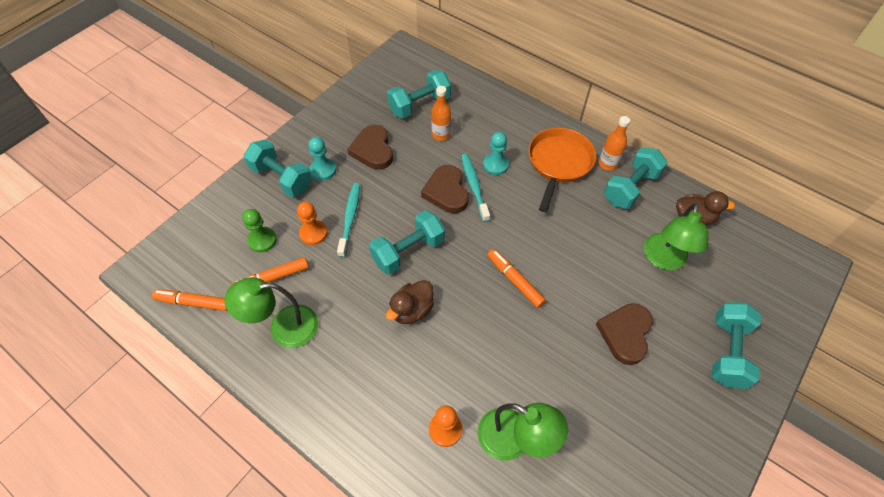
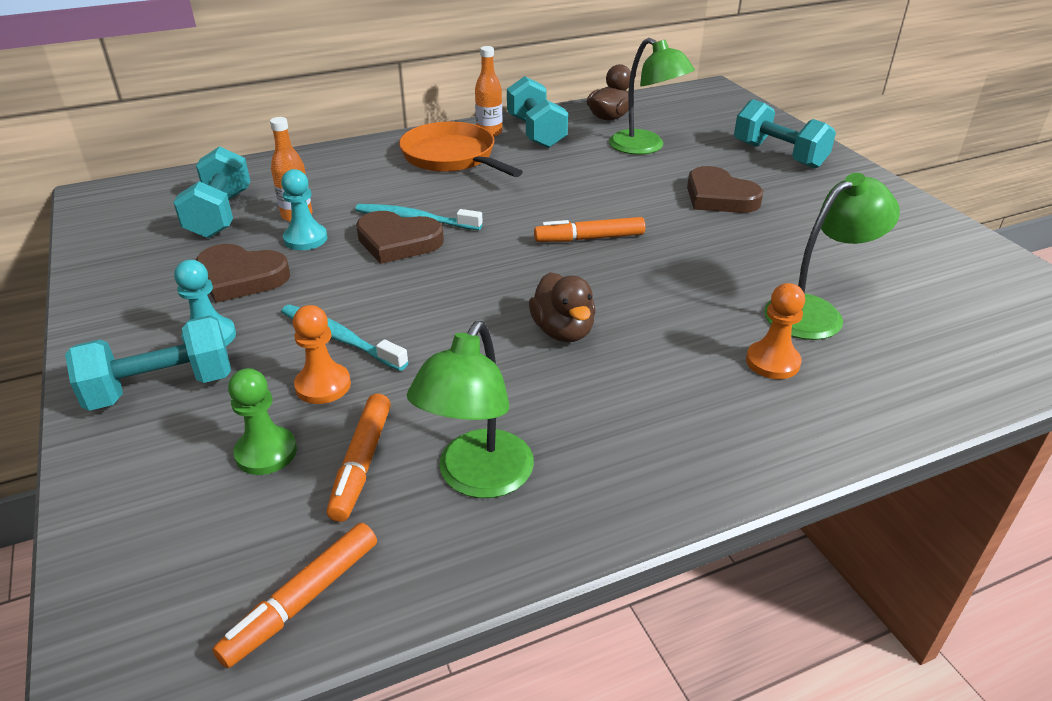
camera: 60 degrees left, 20 degrees down
turquoise dumbbell [369,210,445,275] -> none
turquoise pawn [483,132,509,175] -> turquoise pawn moved to [281,169,327,250]

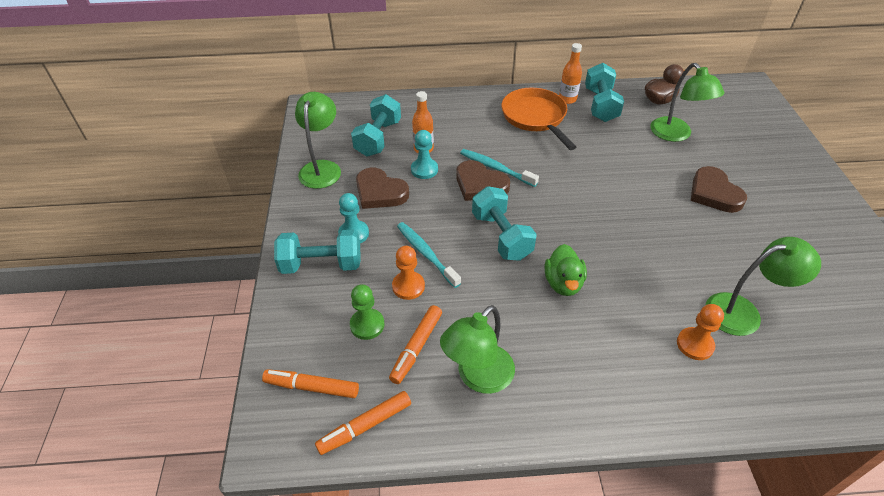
camera: 20 degrees right, 10 degrees up
brown duck [529,272,596,342] -> green duck [545,244,587,296]
orange marker [534,217,645,242] -> orange marker moved to [262,369,359,398]
turquoise dumbbell [734,99,836,168] -> turquoise dumbbell moved to [472,186,537,261]
none -> green lamp [295,92,341,189]

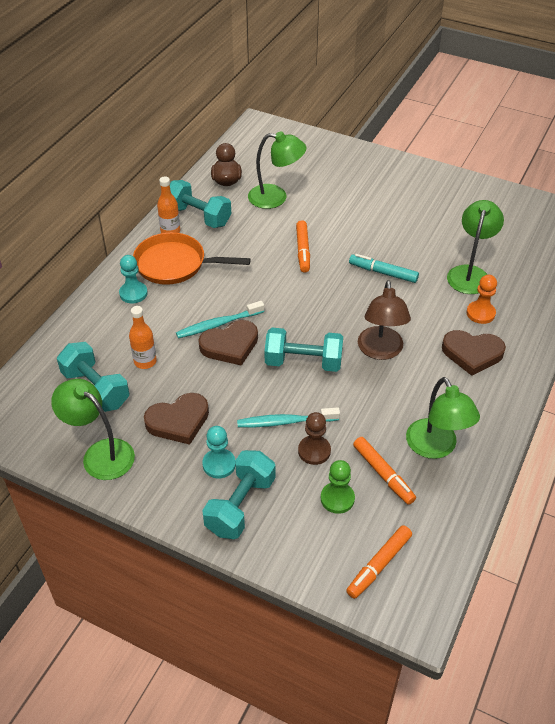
camera: 60 degrees left, 0 degrees up
orange marker [315,391,411,455] -> orange marker moved to [296,220,310,273]
orange pawn [392,246,425,300] -> brown pawn [298,412,331,465]
turquoise pawn [411,130,438,179] -> turquoise pawn moved to [119,255,148,303]
green duck [545,244,587,296] -> brown lamp [358,280,411,360]
brown heart [691,166,747,213] -> brown heart moved to [442,330,506,376]
none -> turquoise marker [349,254,419,283]

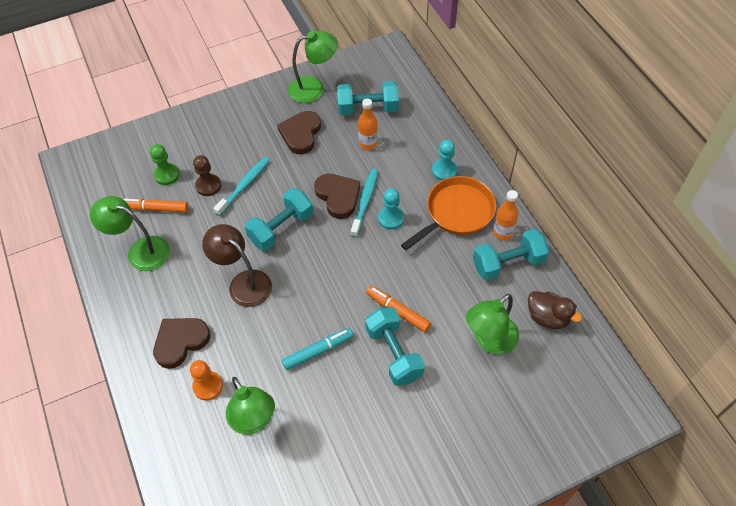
camera: 130 degrees right, 10 degrees up
brown heart [198,320,258,366] -> brown heart turned 135 degrees clockwise [314,174,360,219]
turquoise pawn [202,426,236,479] -> turquoise pawn moved to [378,188,404,230]
turquoise dumbbell [202,450,275,539] -> turquoise dumbbell moved to [365,307,425,386]
orange marker [346,525,412,599] -> none

